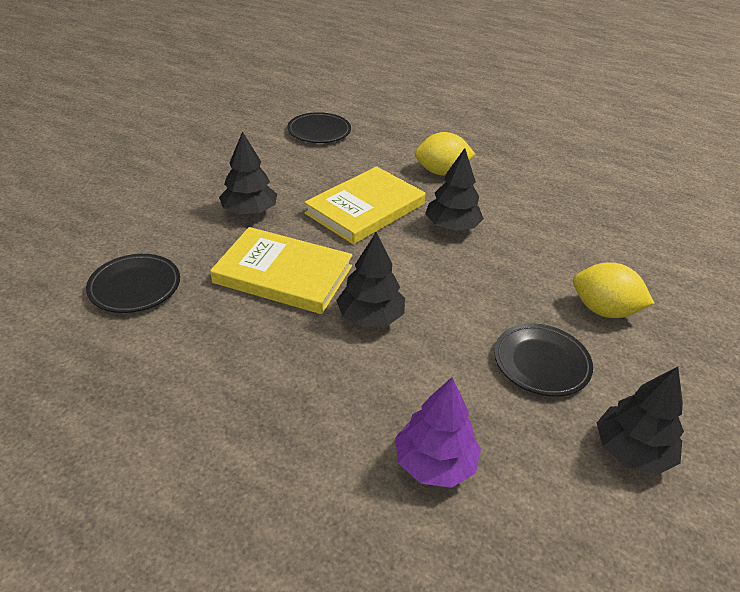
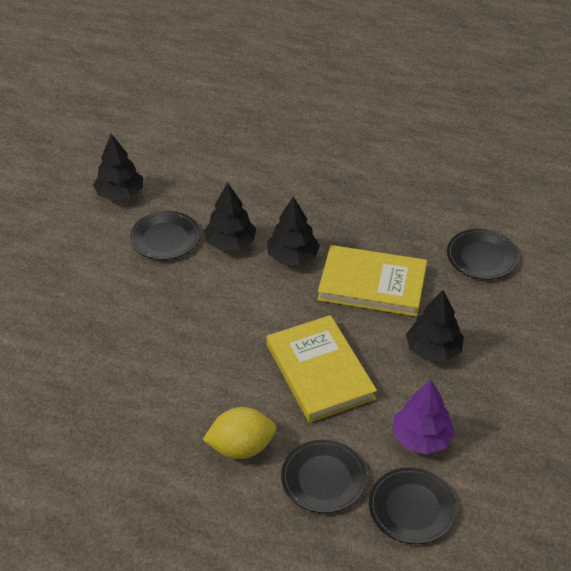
camera: 175 degrees right, 5 degrees up
yellow book [304,166,426,244] -> yellow book turned 60 degrees counterclockwise [266,315,377,423]
purple tree [395,377,481,488] -> purple tree moved to [393,380,455,455]
black tree [425,148,484,231] -> black tree moved to [204,182,256,251]
yellow lemon [573,262,655,318] -> none
none -> black plate [281,440,367,513]

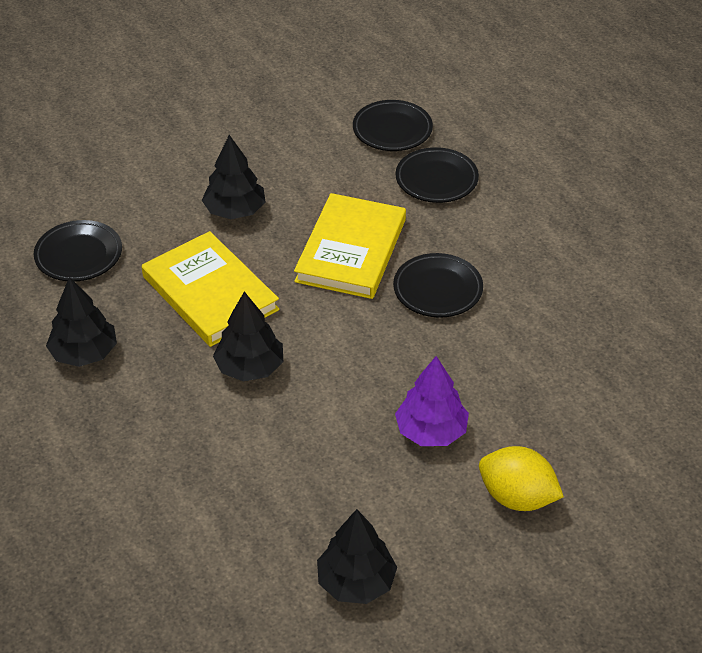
camera: 140 degrees left, 0 degrees up
black plate [130,211,200,260] -> black plate moved to [393,253,483,318]
yellow lemon [202,407,276,459] -> yellow lemon moved to [479,446,564,511]
black tree [204,182,256,251] -> black tree moved to [46,277,117,367]
purple tree [393,380,455,455] -> purple tree moved to [395,356,469,446]

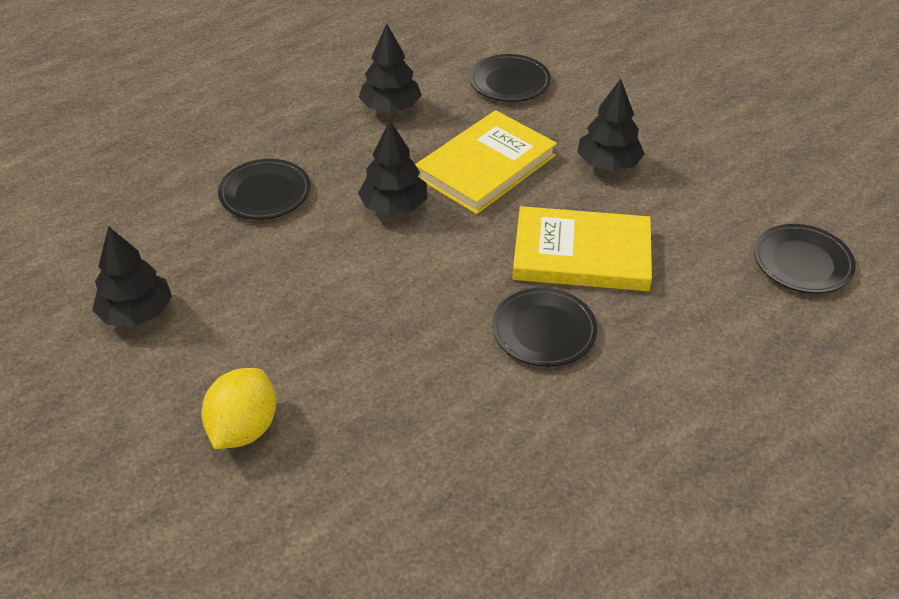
camera: 80 degrees right, 0 degrees up
black plate [395,147,479,203] -> black plate moved to [218,159,311,220]
purple tree [395,356,469,446] -> none

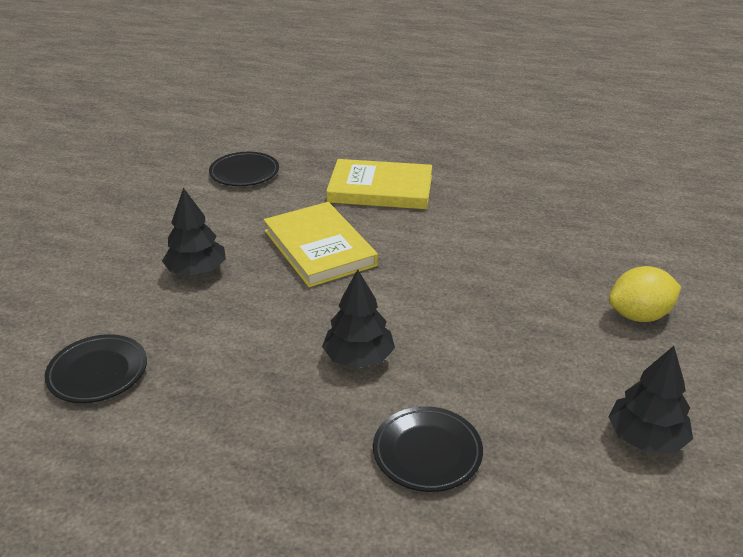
camera: 125 degrees left, 10 degrees down
black tree [359,23,422,112] -> none
yellow book [415,110,557,214] -> yellow book moved to [326,159,432,209]
black plate [492,288,597,367] -> none

